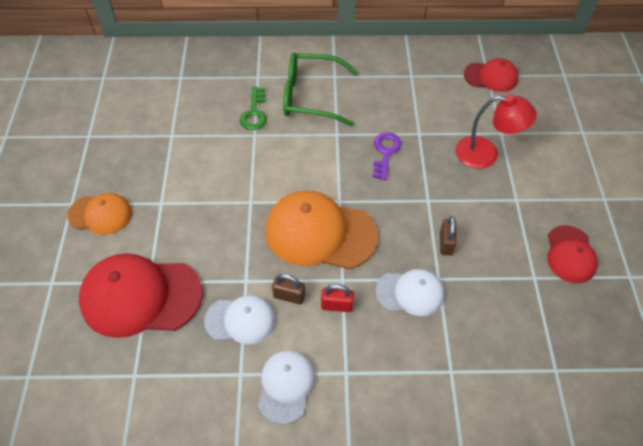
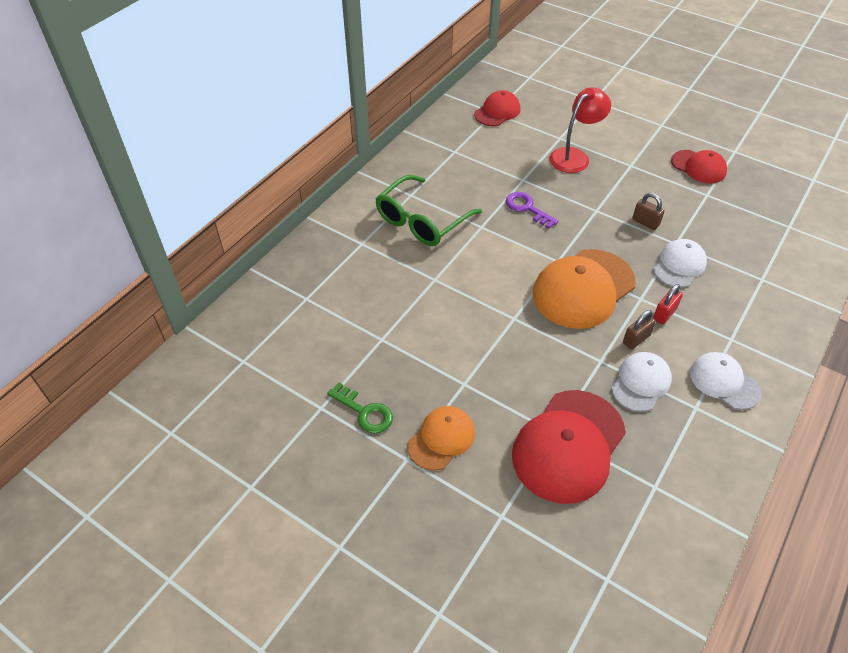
camera: 55 degrees left, 5 degrees down
green key [240,87,267,130] -> green key moved to [327,382,393,434]

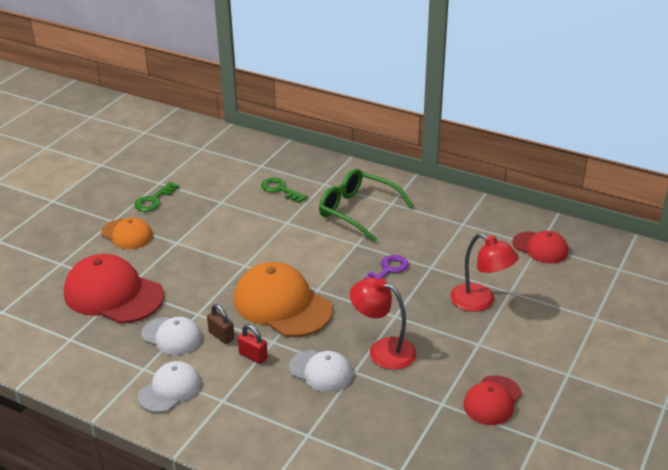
camera: 85 degrees right, 15 degrees down
brown padlock [632,193,665,230] -> red lamp [350,277,416,370]
none -> green key [261,177,308,203]

